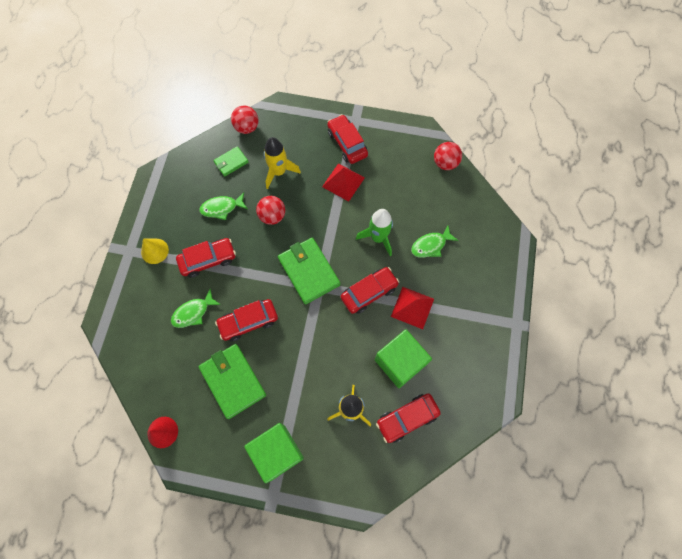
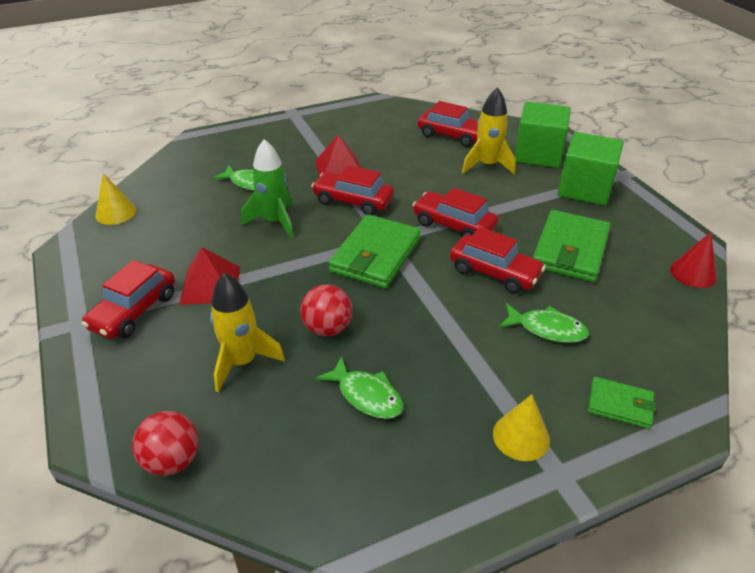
camera: 125 degrees left, 30 degrees down
red car [176,238,236,278] -> red car moved to [413,188,498,237]
green wallet [214,146,248,177] -> green wallet moved to [588,377,656,429]
green cube [375,329,432,388] -> green cube moved to [514,102,571,168]
red ball [434,142,462,170] -> yellow cone [95,173,136,225]

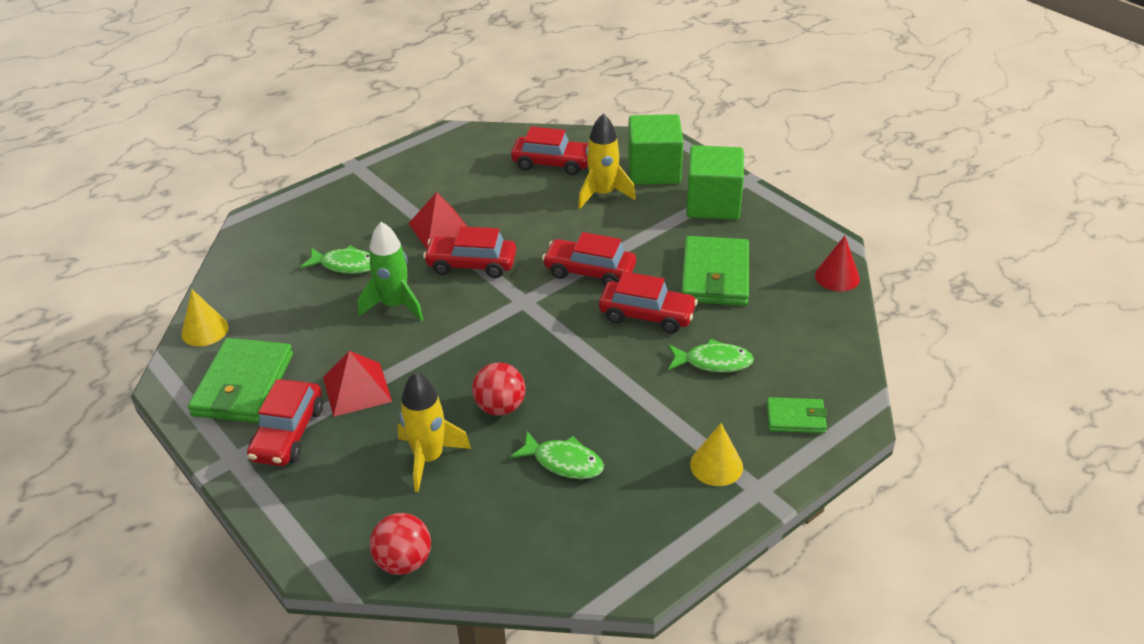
camera: 15 degrees left, 0 degrees up
green wallet [328,214,421,289] -> green wallet moved to [188,338,293,423]

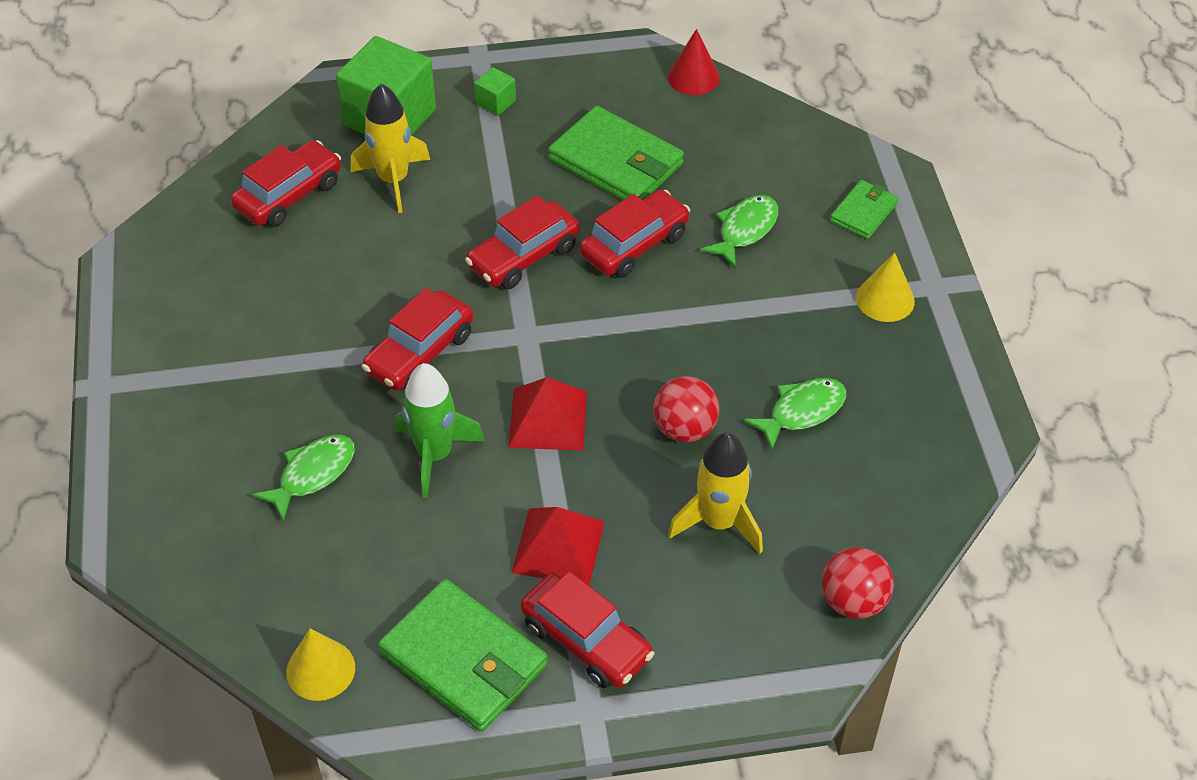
camera: 60 degrees left, 10 degrees up
red pyramid [408,192,468,249] -> red pyramid moved to [508,377,587,450]
green cube [686,145,744,220] -> green cube [474,67,516,116], size x0.44

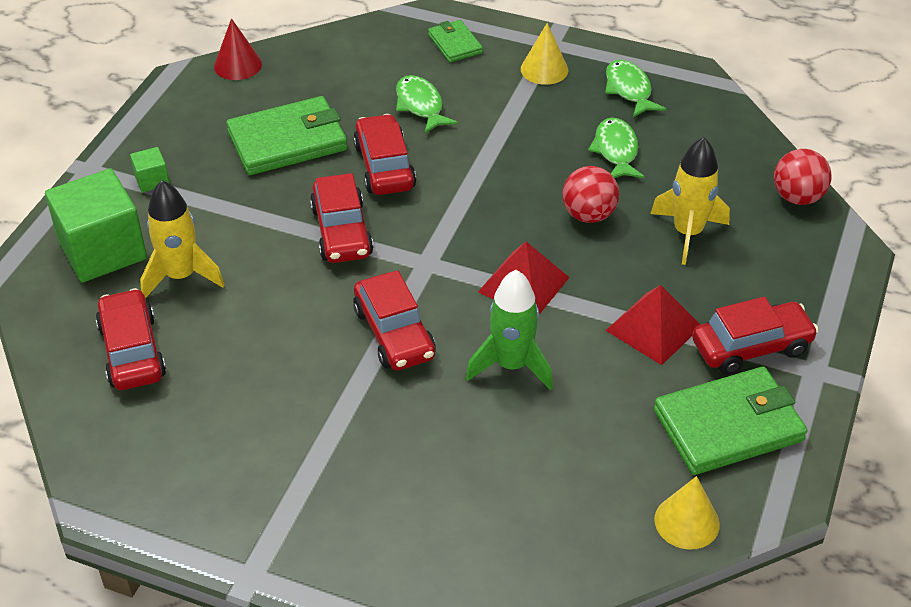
camera: 60 degrees left, 5 degrees down
green fish [252,435,355,522] -> green fish moved to [605,60,666,117]

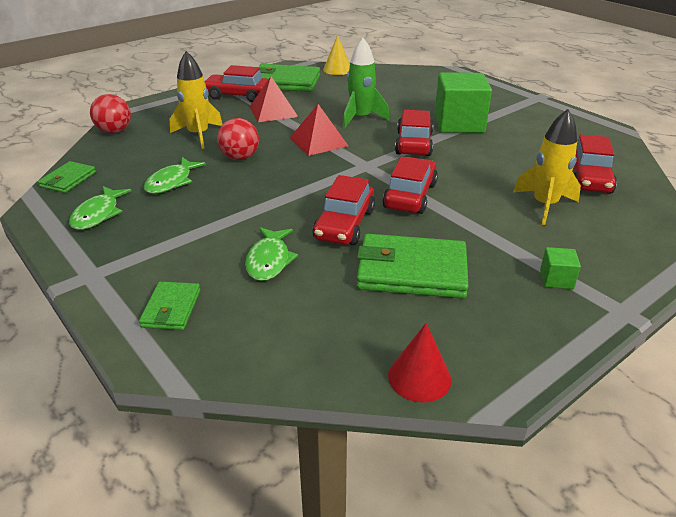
camera: 150 degrees left, 10 degrees down
green cube [45,168,147,282] -> green cube moved to [435,73,492,133]
yellow cone [521,23,568,85] -> none
none -> green wallet [38,161,96,193]

